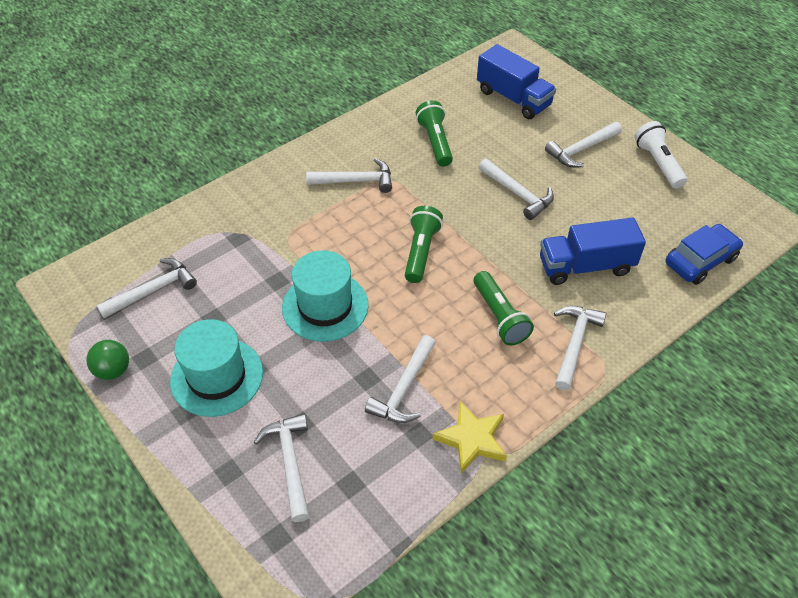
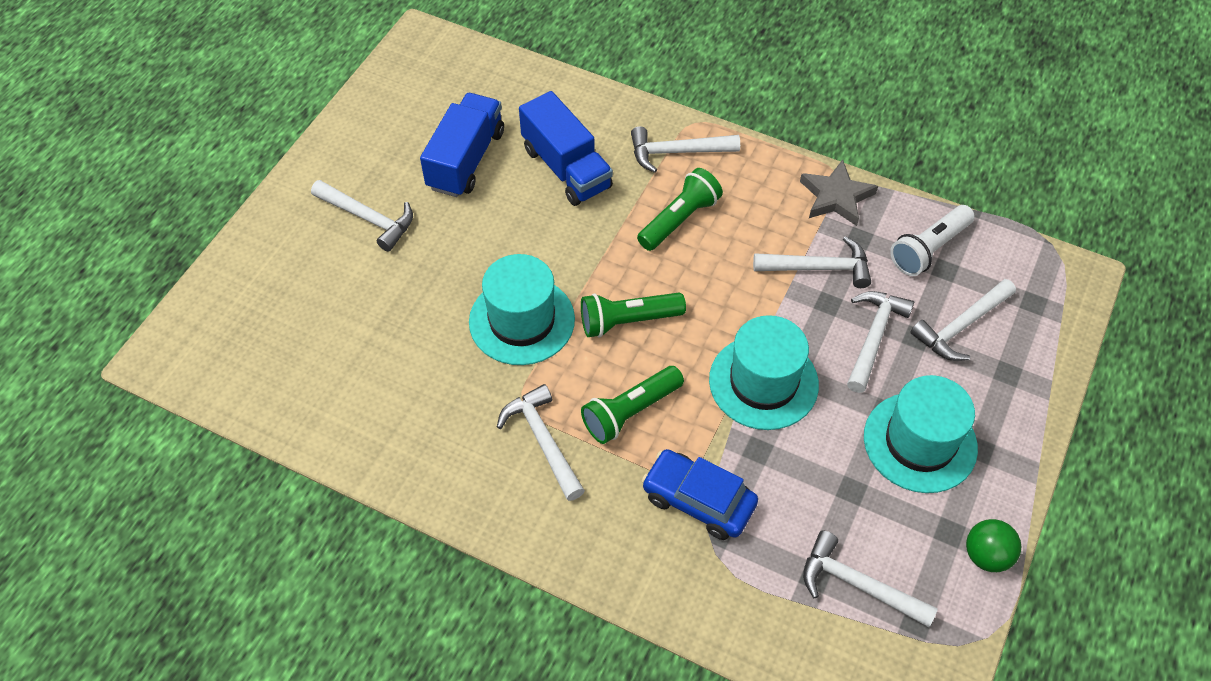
camera: 115 degrees left, 5 degrees up
green flashlight [416,100,453,167] -> green flashlight moved to [581,366,684,444]
yellow star [433,401,507,474] -> grey star [800,159,878,226]
blue truck [477,44,556,119] -> blue truck moved to [420,93,504,197]
white hammer [479,159,554,220] -> white hammer moved to [847,291,914,393]
white flashlight [634,121,687,189] -> white flashlight moved to [890,205,975,276]
blue car [665,224,743,285] -> blue car moved to [642,449,758,540]
none -> turquoise hat [469,254,575,365]

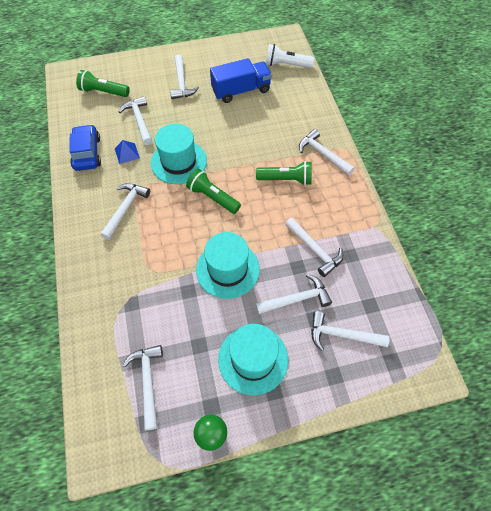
camera: 50 degrees right, 5 degrees up
blue truck [519,91,613,206] -> none
green flashlight [581,366,684,444] -> green flashlight moved to [76,70,130,97]
blue car [642,449,758,540] -> blue car moved to [69,124,101,171]
grey star [800,159,878,226] -> none
white flashlight [890,205,975,276] -> white flashlight moved to [266,44,314,68]
none -> blue pyramid [115,140,140,164]
none -> white hammer [119,96,152,145]

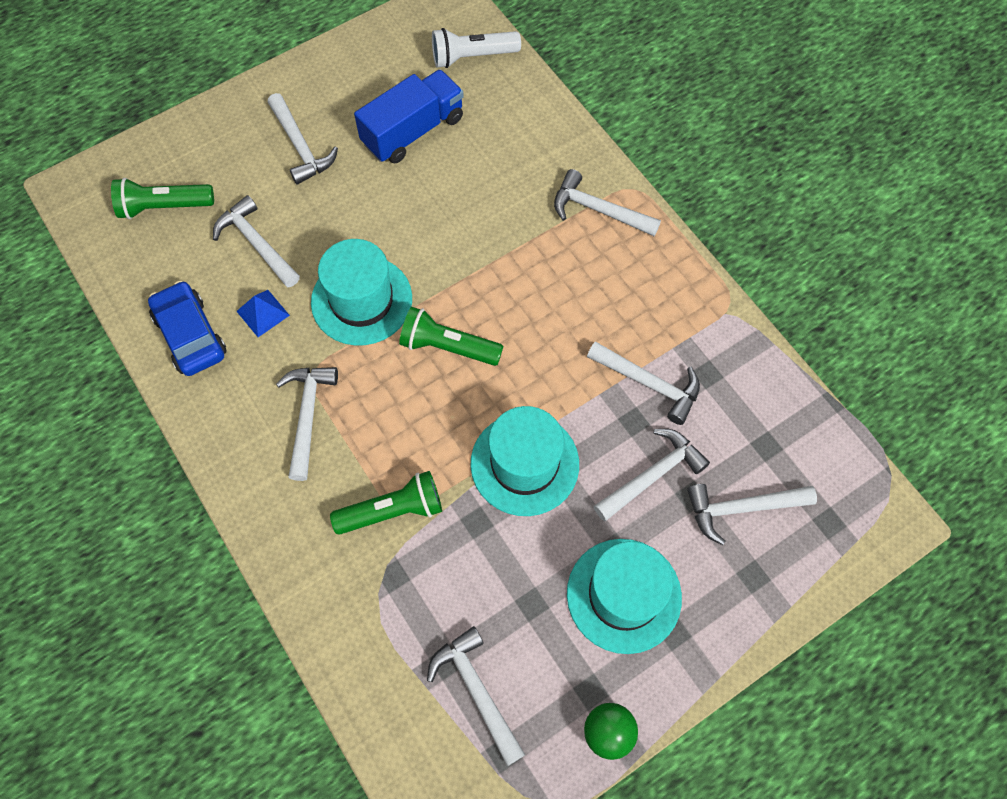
camera: 20 degrees left, 5 degrees up
green flashlight [256,161,312,185] -> green flashlight moved to [330,471,442,535]

